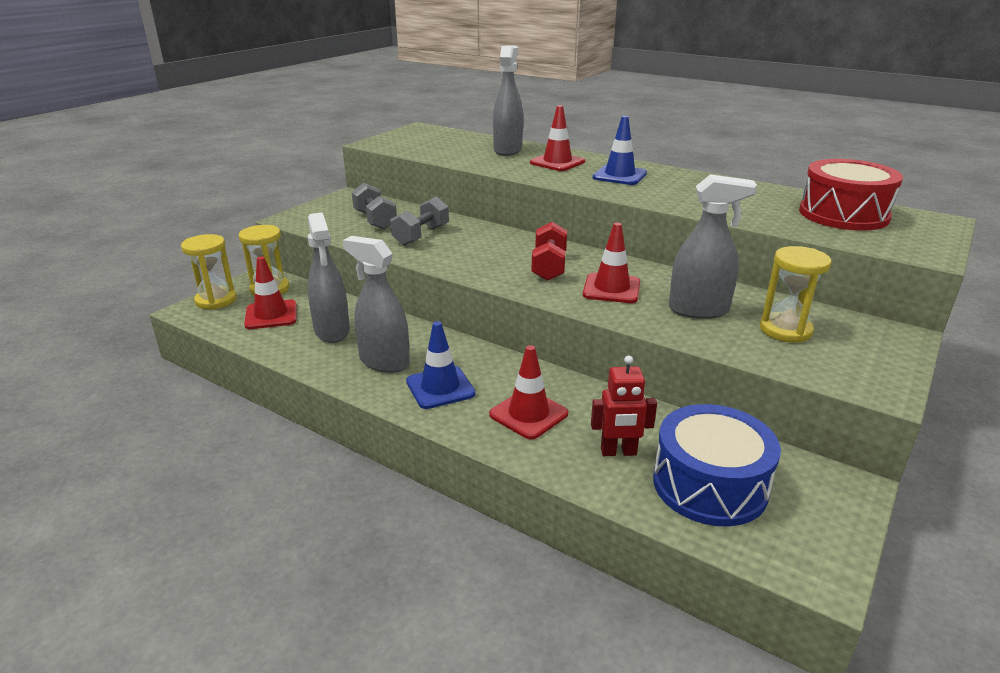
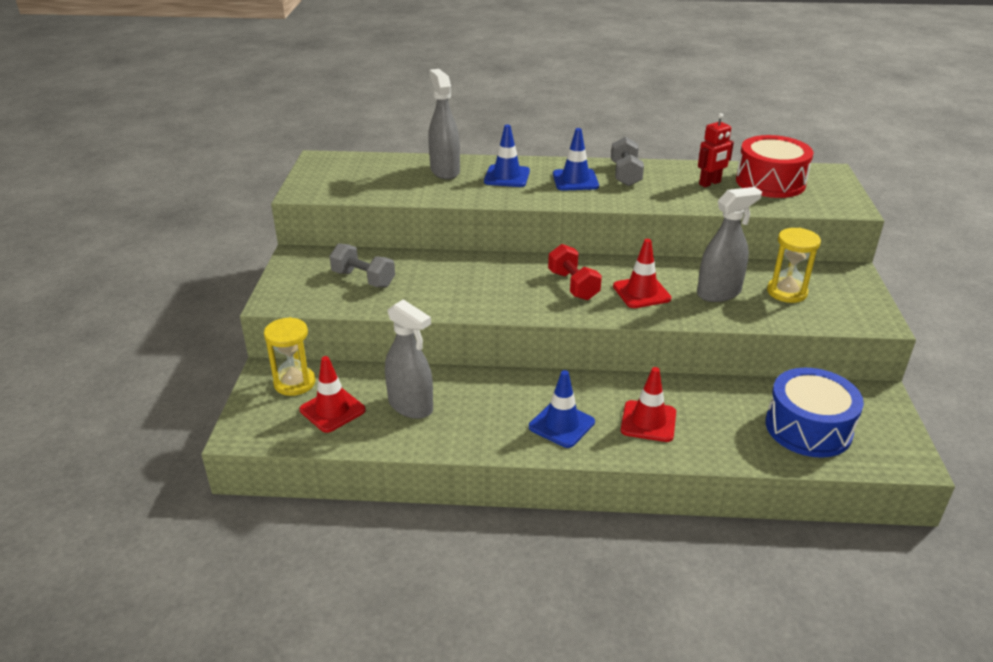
camera: 30 degrees left, 5 degrees up
yellow hourglass [181,234,237,310] -> none
grey spray bottle [343,236,410,373] -> none
grey dumbbell [390,196,449,246] -> grey dumbbell moved to [611,137,644,186]
red traffic cone [530,105,585,171] -> blue traffic cone [484,125,530,187]
red robot [591,356,657,456] -> red robot moved to [698,113,734,187]

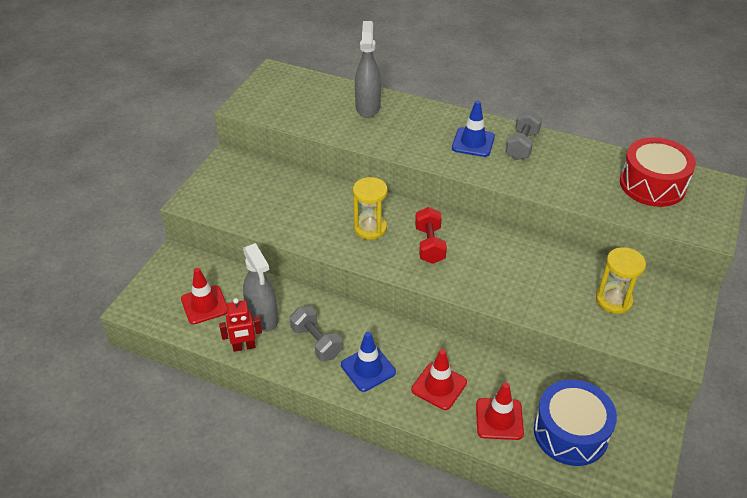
camera: 20 degrees right, 10 degrees up
yellow hourglass [264,317,316,396] -> yellow hourglass moved to [353,177,387,240]
grey dumbbell [329,243,395,288] -> grey dumbbell moved to [290,306,342,361]
blue traffic cone [484,125,530,187] -> none
red traffic cone [613,239,671,308] -> red traffic cone moved to [476,382,524,440]
grey spray bottle [697,187,762,302] -> none
red robot [698,113,734,187] -> red robot moved to [219,298,262,352]

